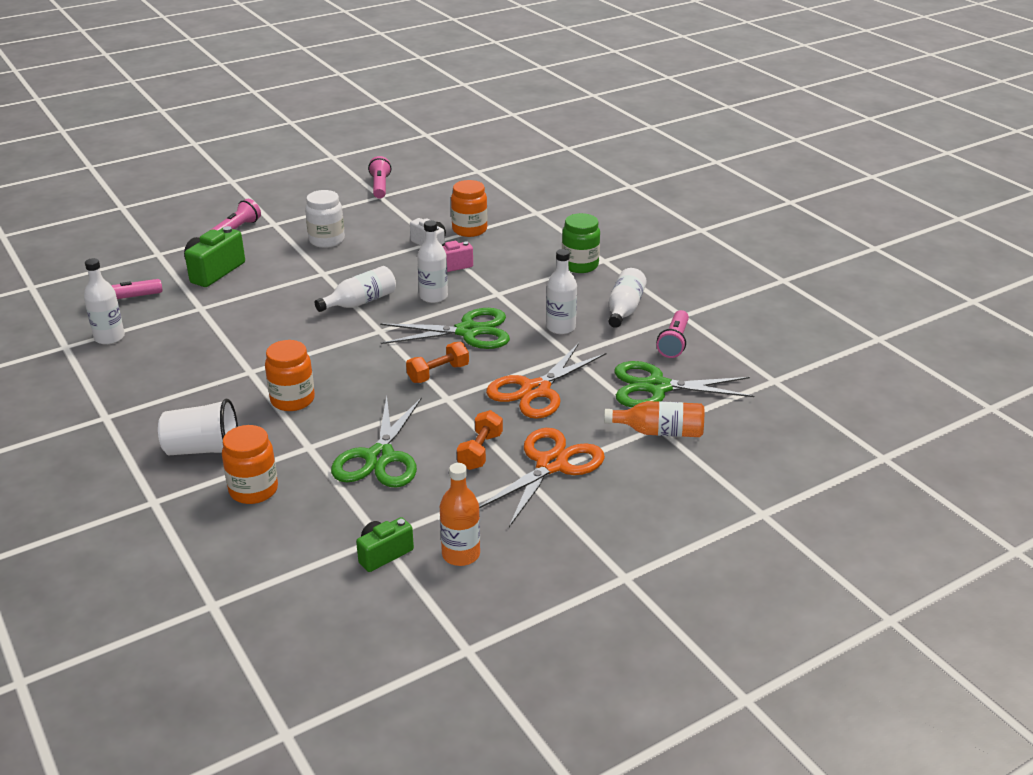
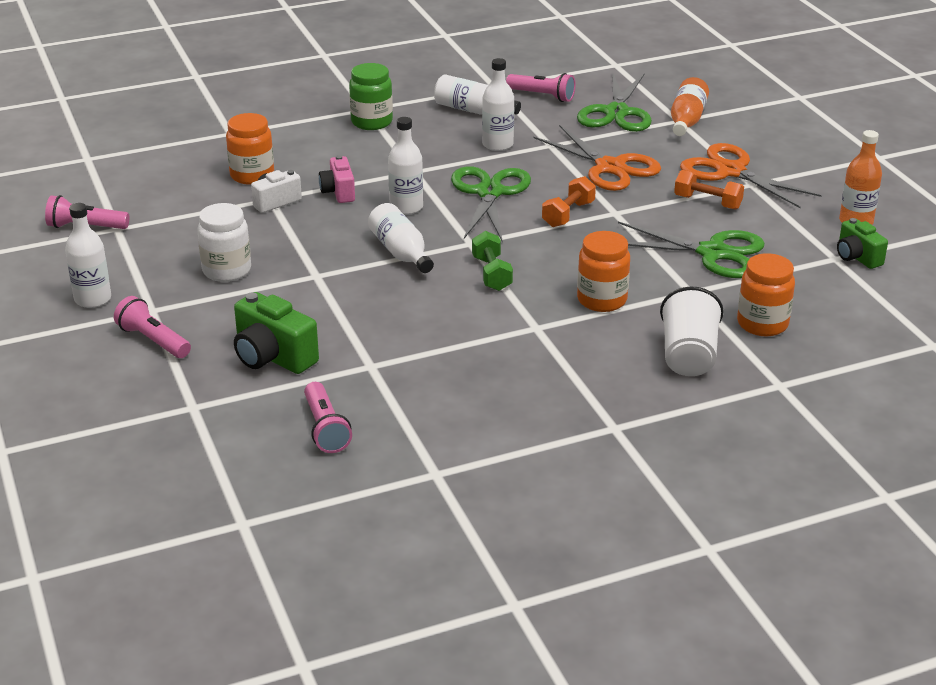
camera: 80 degrees left, 0 degrees up
white bottle [84,258,125,345] -> white bottle moved to [65,203,111,308]
orange dumbbell [406,342,469,383] -> orange dumbbell turned 60 degrees clockwise [542,176,596,227]
none -> green dumbbell [472,231,513,291]

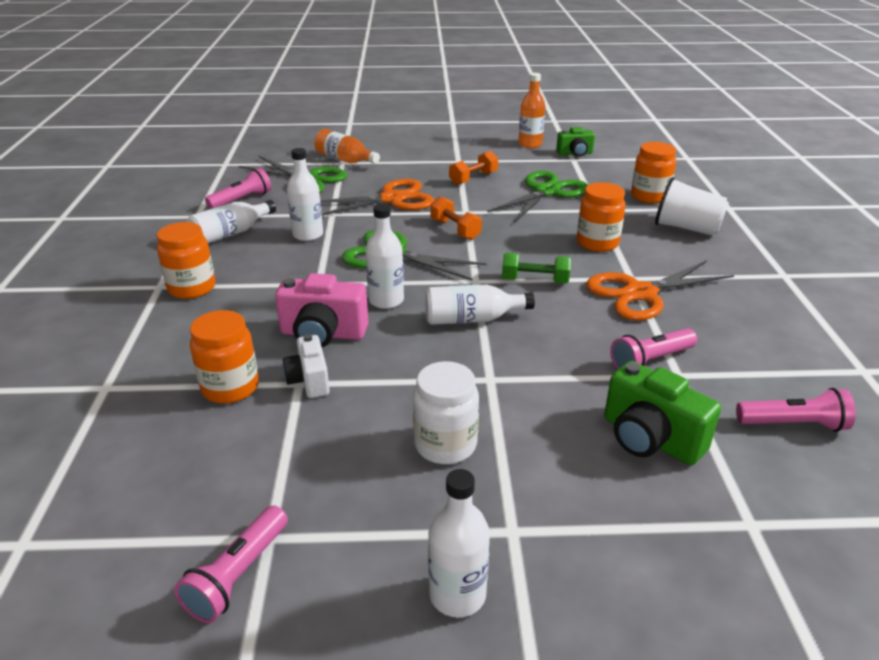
camera: 70 degrees left, 0 degrees up
pink flashlight [114,296,191,358] -> pink flashlight moved to [610,328,697,370]
green camera [234,292,319,374] -> green camera turned 75 degrees clockwise [604,361,721,465]
pink camera [319,155,355,203] -> pink camera [275,273,368,347], size x1.56
green jar [349,63,393,130] -> orange jar [157,222,215,299]
orange scissors [680,143,822,208] -> orange scissors moved to [586,260,734,321]

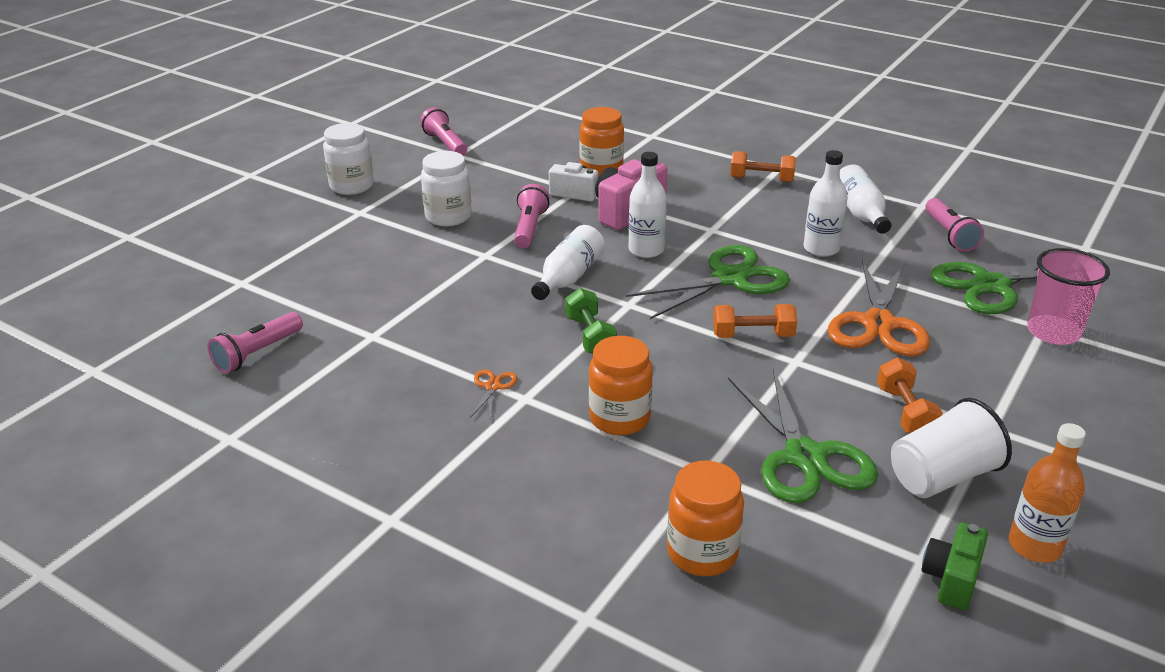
camera: 125 degrees right, 0 degrees up
orange jar [157,222,215,299] -> orange dumbbell [730,151,796,182]
orange bottle [314,129,380,164] -> pink cup [1027,248,1110,345]
white bottle [428,469,490,617] -> white jar [323,123,374,195]
green dumbbell [502,253,571,284] -> green dumbbell turned 60 degrees counterclockwise [565,288,617,354]
orange scissors [586,260,734,321] -> orange scissors [470,370,517,420], size x0.42
green camera [604,361,721,465] -> none
pink flashlight [610,328,697,370] -> pink flashlight moved to [514,184,549,248]
white cup [655,177,729,236] -> white cup moved to [891,398,1012,498]

